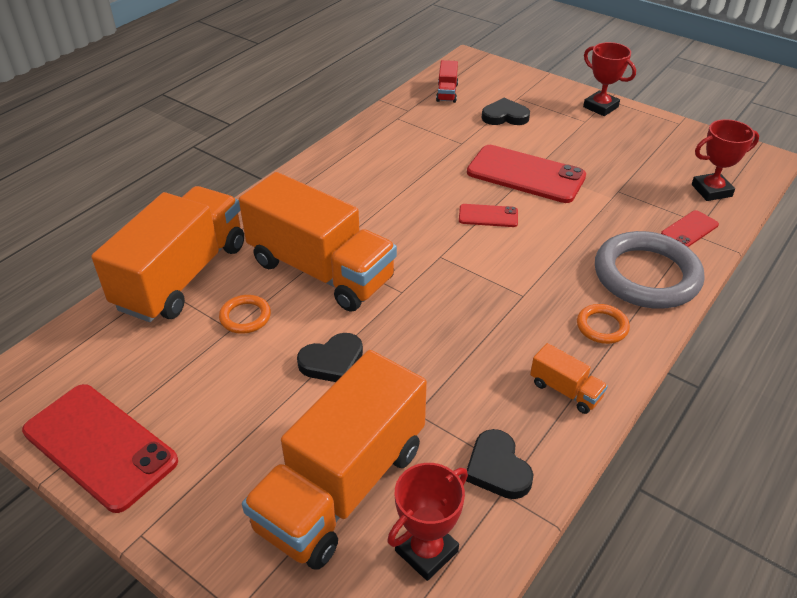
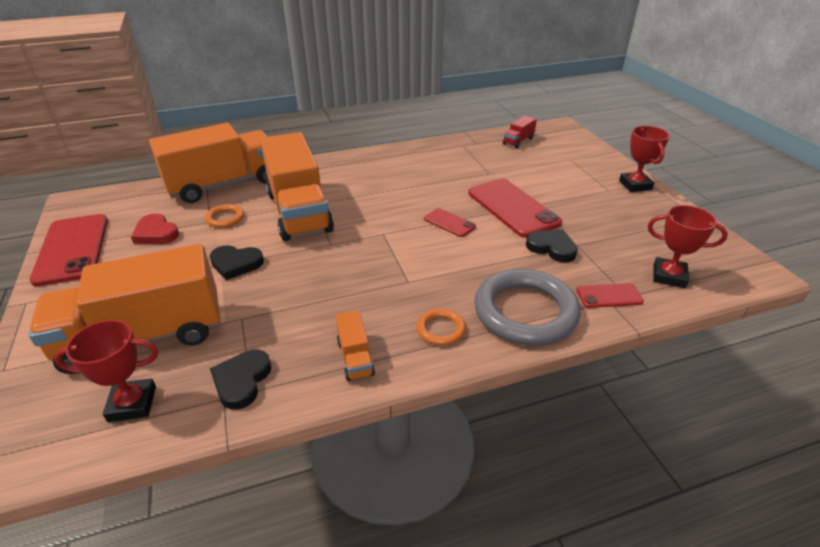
camera: 35 degrees right, 5 degrees down
black heart [482,98,530,125] -> black heart moved to [526,230,578,262]
none -> red heart [131,214,179,244]

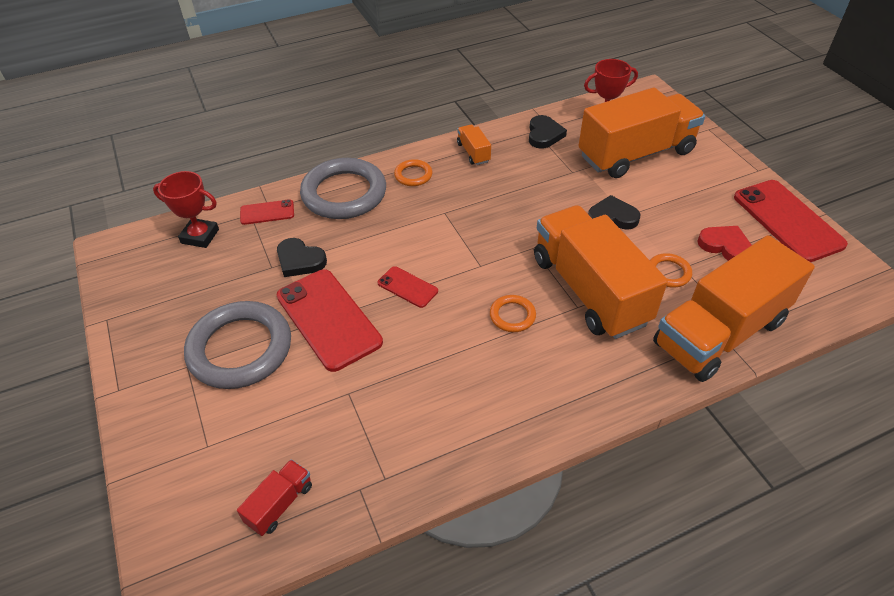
camera: 175 degrees right, 10 degrees up
red trophy [619,126,670,192] -> none
none -> grey ring [184,301,291,389]
none -> orange ring [490,295,536,332]

